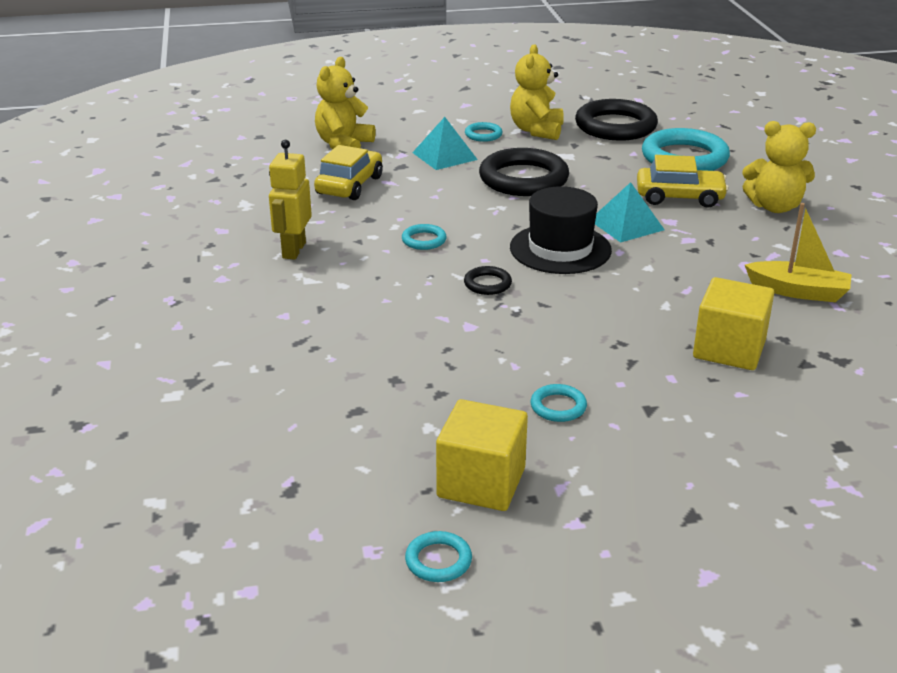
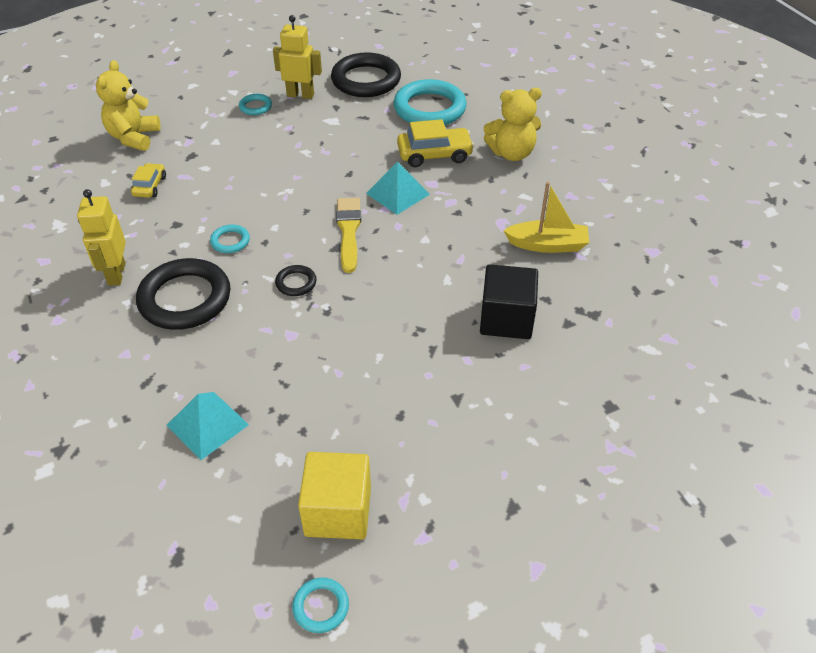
camera: 15 degrees left, 15 degrees up
yellow car [314,145,383,200] -> yellow car [131,163,166,198], size x0.61
turquoise pyramid [412,117,478,170] -> turquoise pyramid moved to [166,392,249,460]
black ring [479,148,569,196] -> black ring moved to [136,258,230,330]
yellow teddy bear [510,45,564,140] -> yellow robot [273,15,322,99]
black hat [510,186,612,274] -> yellow brush [336,198,361,273]
turquoise ring [530,384,587,422] -> none
yellow cube [693,277,774,370] -> black cube [480,264,538,339]

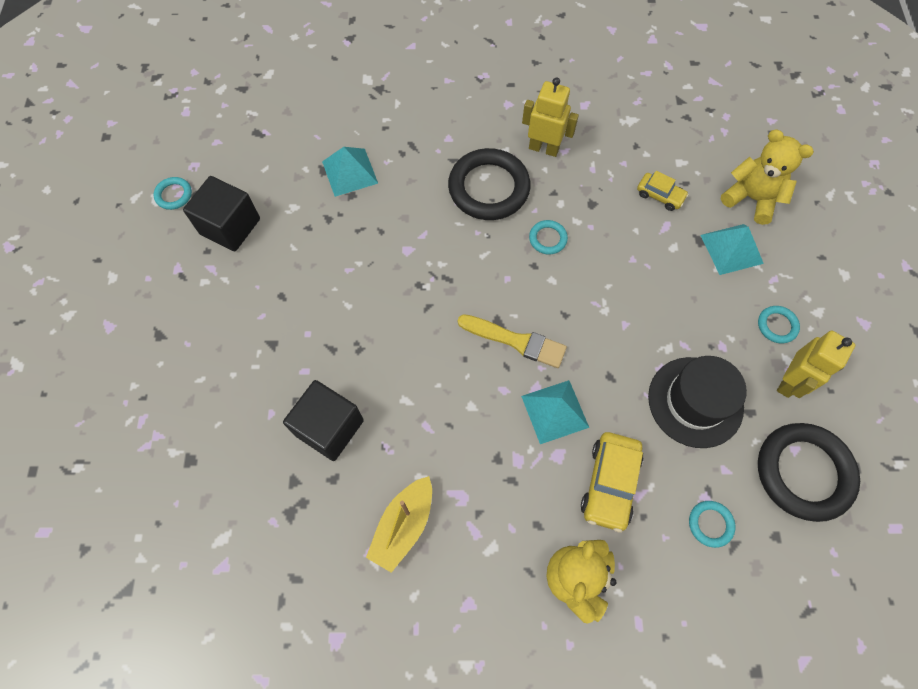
camera: 115 degrees right, 20 degrees up
black ring [275,265,317,296] -> none
yellow cube [298,452,371,539] -> black cube [183,176,260,251]
turquoise ring [394,79,467,125] -> turquoise ring [689,501,735,548], size x0.45
none -> black hat [648,356,747,448]
none -> turquoise pyramid [701,224,764,275]

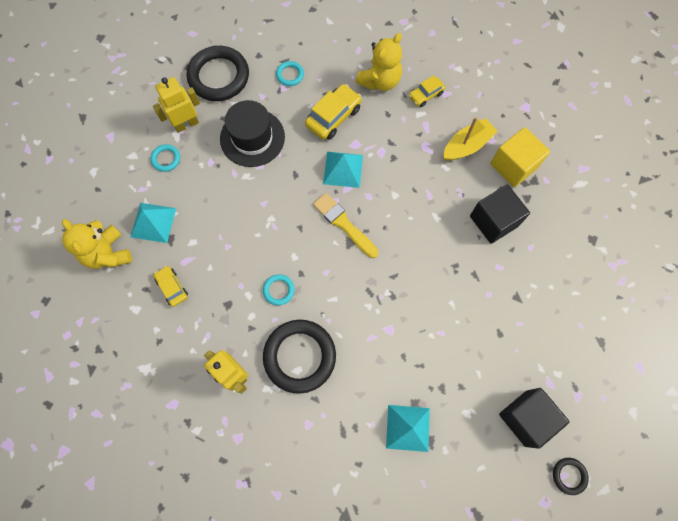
camera: 155 degrees left, 5 degrees up
turquoise ring [153,177,192,210] -> black ring [553,458,589,495]
none -> yellow car [409,75,445,107]
none -> yellow cube [490,127,550,187]

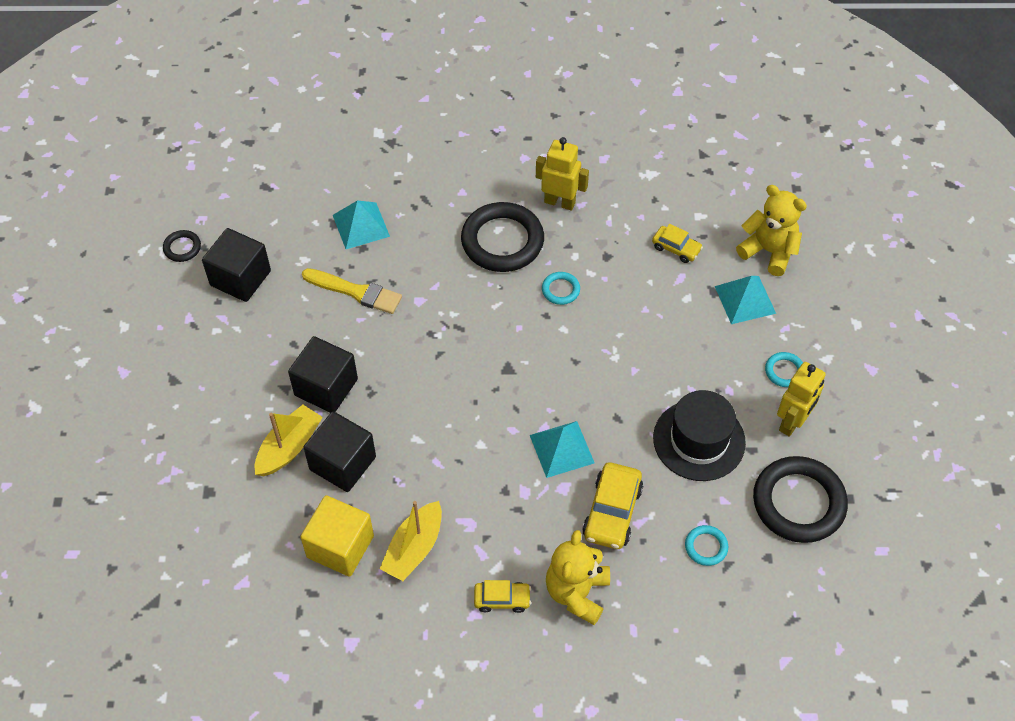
camera: 155 degrees right, 15 degrees down
yellow brush [313,193,378,258] -> yellow brush moved to [302,268,402,314]
yellow car [409,75,445,107] -> yellow car turned 60 degrees clockwise [474,580,531,613]
none -> yellow boat [255,405,323,476]
none -> black cube [288,336,358,413]

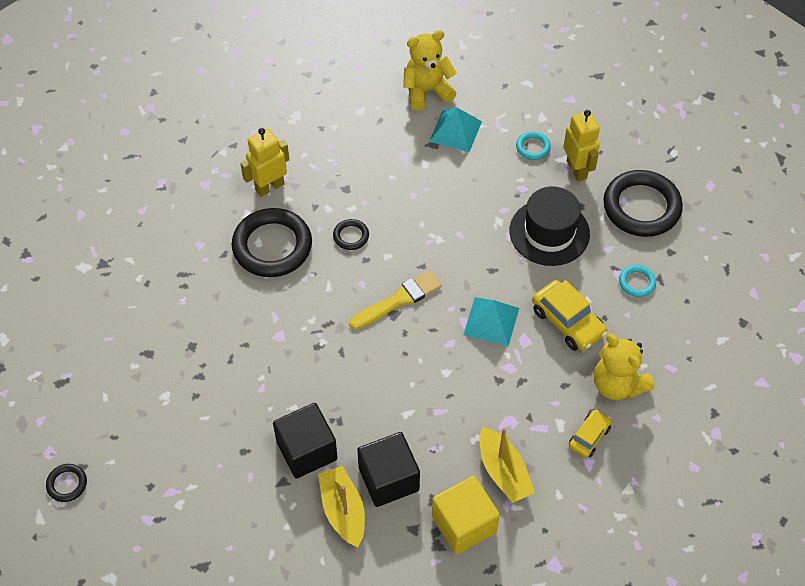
camera: 55 degrees left, 0 degrees up
black cube [202,228,271,302] -> none
yellow brush [302,268,402,314] -> yellow brush moved to [349,270,442,330]
turquoise pyramid [333,200,390,249] -> none
turquoise ring [542,272,580,305] -> black ring [333,219,369,250]
yellow car [652,224,703,263] -> none

